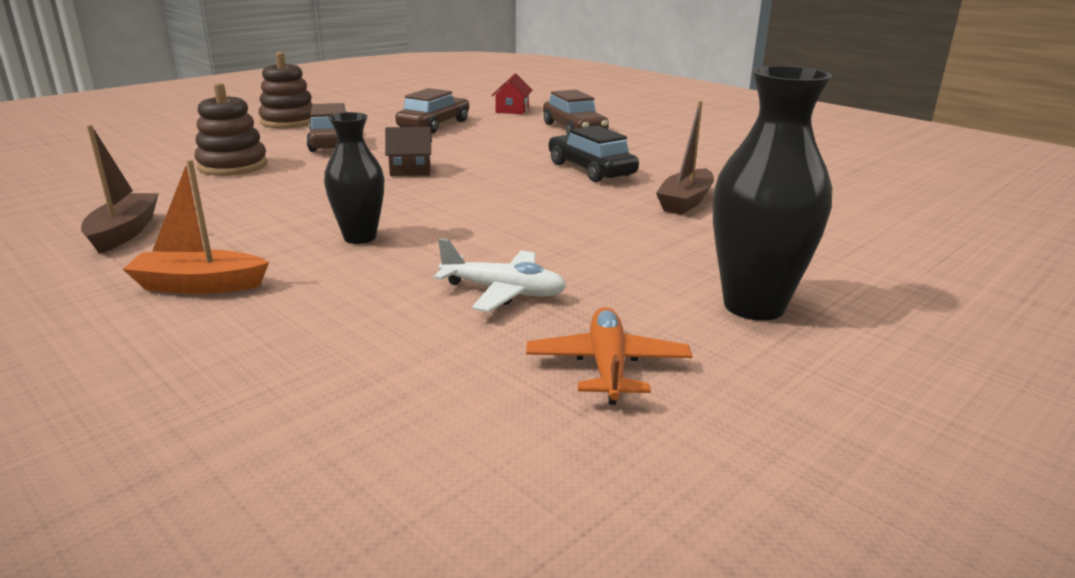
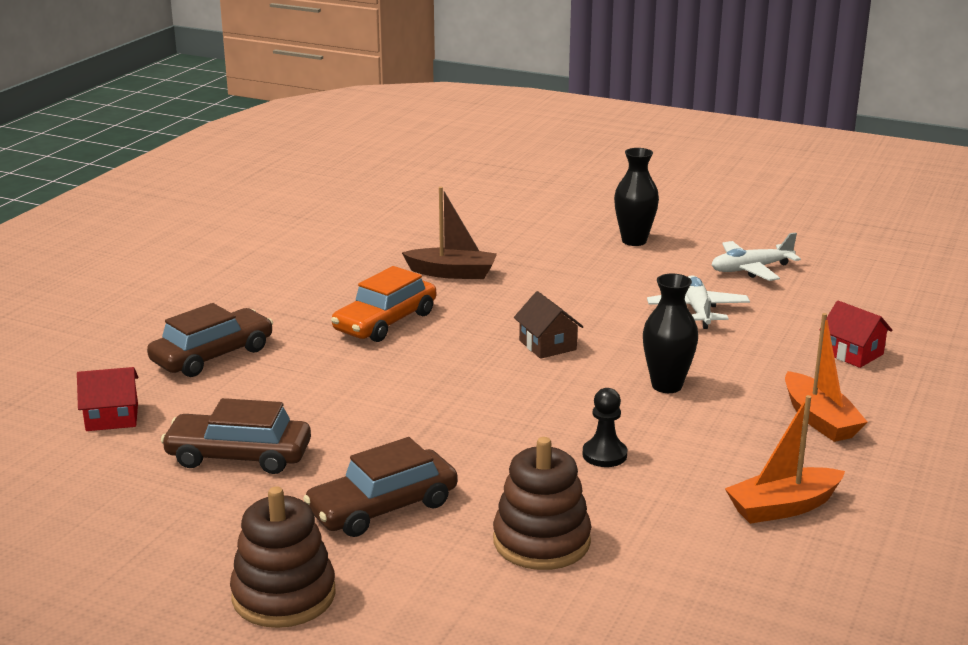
camera: 110 degrees left, 0 degrees up
brown boat [81,125,159,254] -> orange boat [725,395,845,524]
brown house [385,127,432,176] -> brown house moved to [514,291,584,359]
orange plane [526,307,692,405] -> white plane [712,232,801,281]
black car [549,125,639,182] -> orange car [331,266,436,342]
black vase [713,66,832,321] -> black vase [614,148,659,246], size x0.63
none -> black pawn [583,388,627,467]
none -> red house [827,301,893,368]

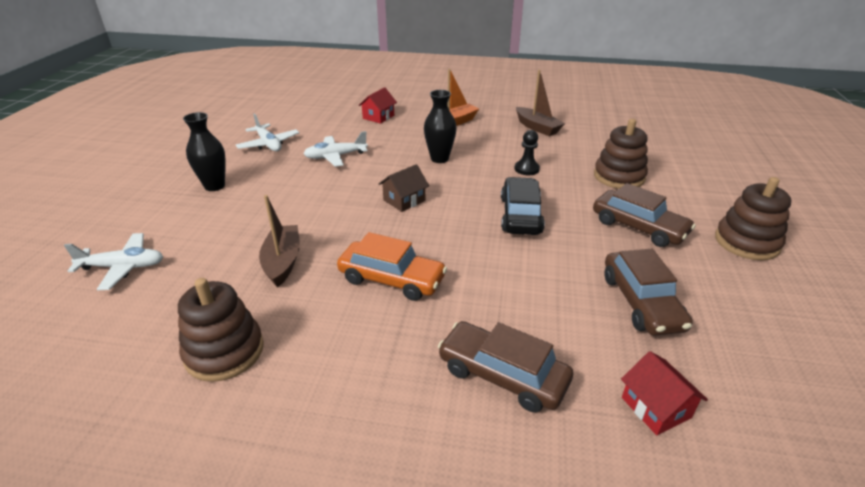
camera: 105 degrees left, 10 degrees up
orange boat [725,395,845,524] -> brown boat [516,70,565,136]
none -> white plane [64,233,163,290]
none -> brown stacking toy [178,278,264,382]
none -> black car [501,177,545,235]

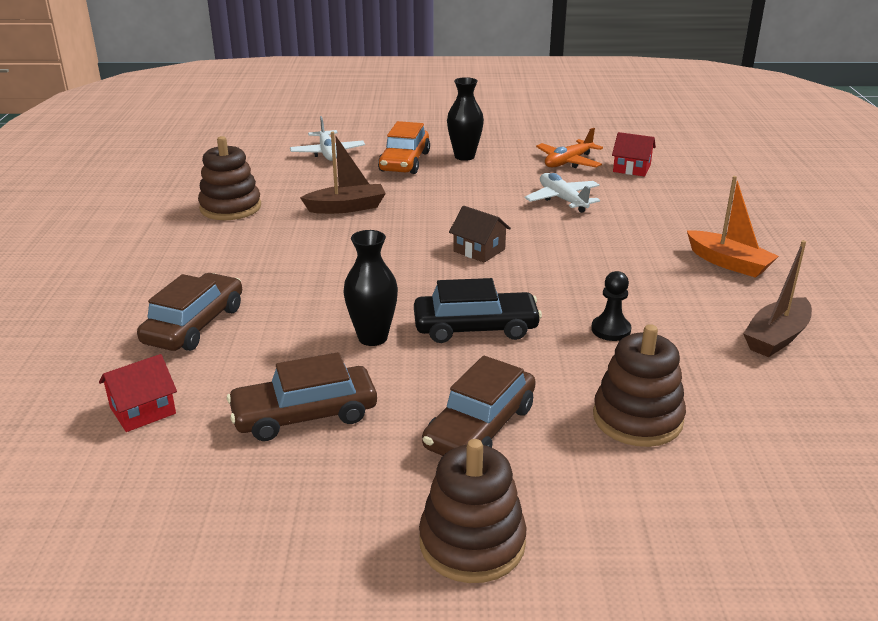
camera: 80 degrees right, 5 degrees down
white plane [236,113,299,151] -> orange plane [536,128,603,168]
orange car [337,232,447,301] -> orange car moved to [378,121,430,174]
red house [359,87,397,124] -> red house moved to [612,132,656,177]
black vase [424,90,457,163] -> black vase moved to [343,230,398,346]

